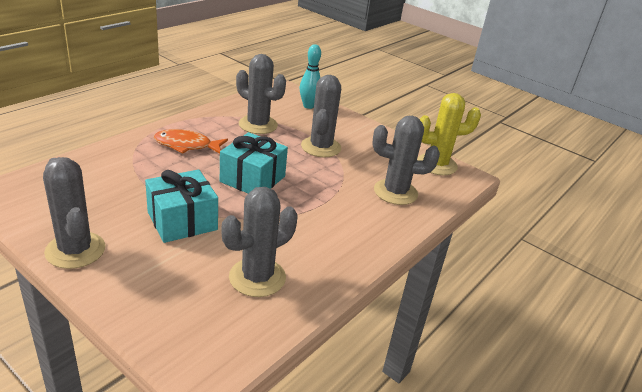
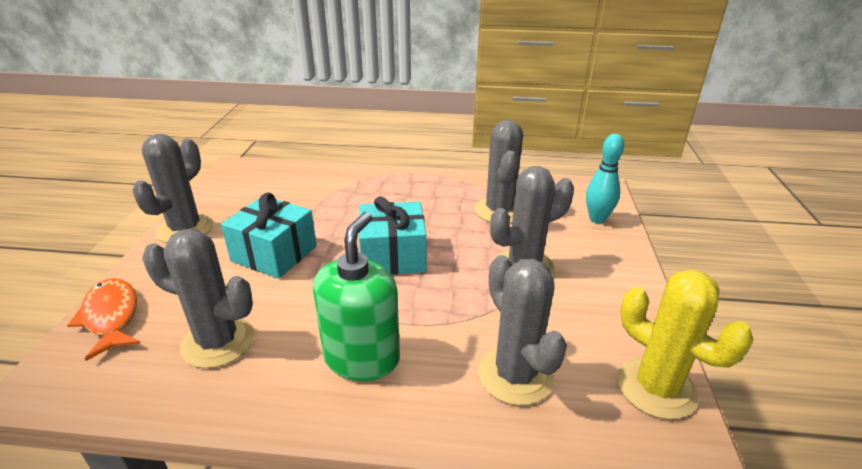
camera: 60 degrees right, 0 degrees up
orange fish [154,129,228,154] -> orange fish moved to [67,278,141,361]
none -> green soap dispenser [313,212,400,381]

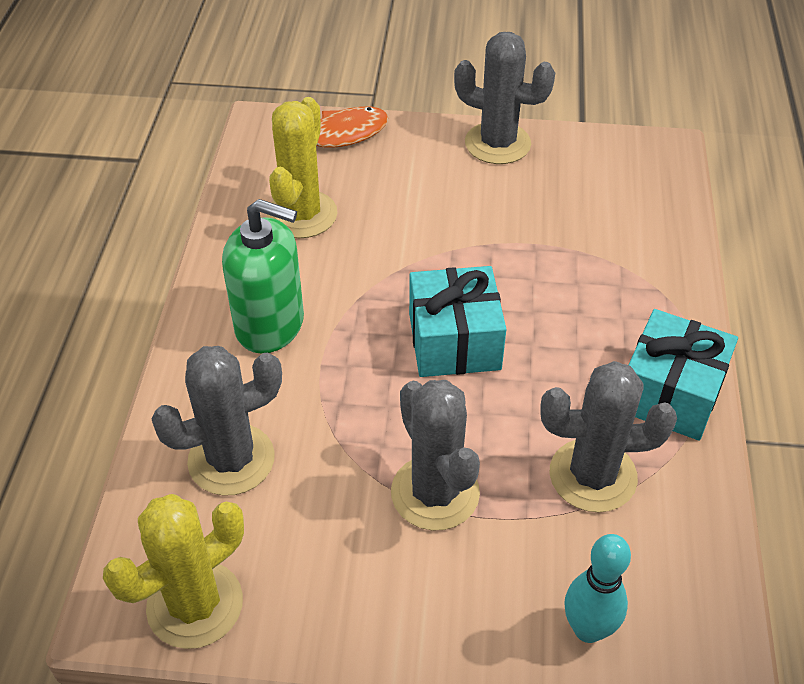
camera: 90 degrees right, 15 degrees up
grey cactus [142,229,254,368] -> yellow cactus [267,97,337,238]
turquoise gift [221,193,317,279] -> turquoise gift moved to [629,309,738,441]

